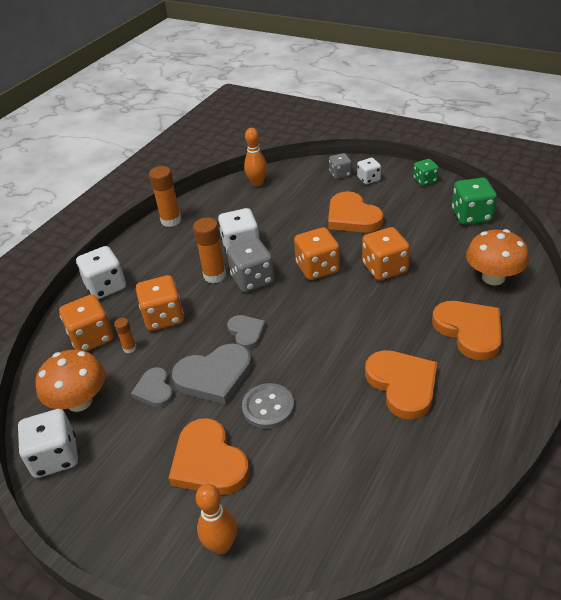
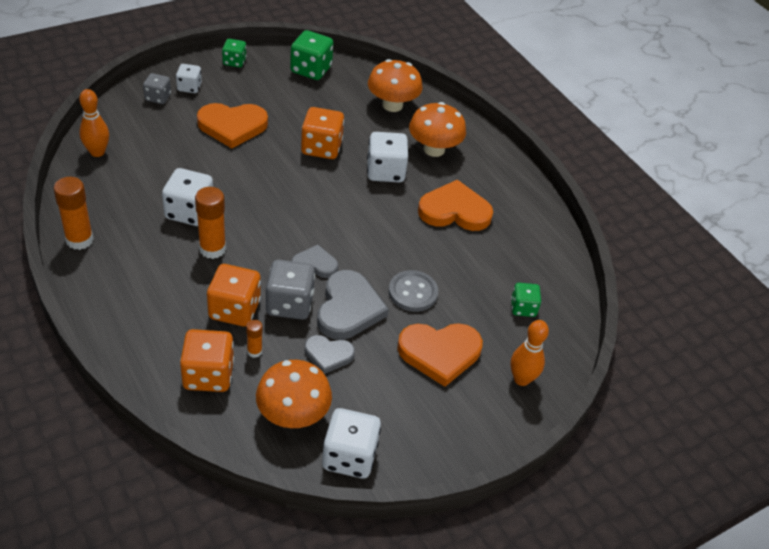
camera: 70 degrees left, 5 degrees up
white dice [76,246,126,299] -> white dice moved to [367,132,408,182]
grey dice [227,238,274,292] -> grey dice moved to [265,260,315,320]
orange dice [294,227,340,280] -> none
orange heart [432,301,502,360] -> orange mushroom [409,102,466,157]
none -> green dice [511,283,541,317]

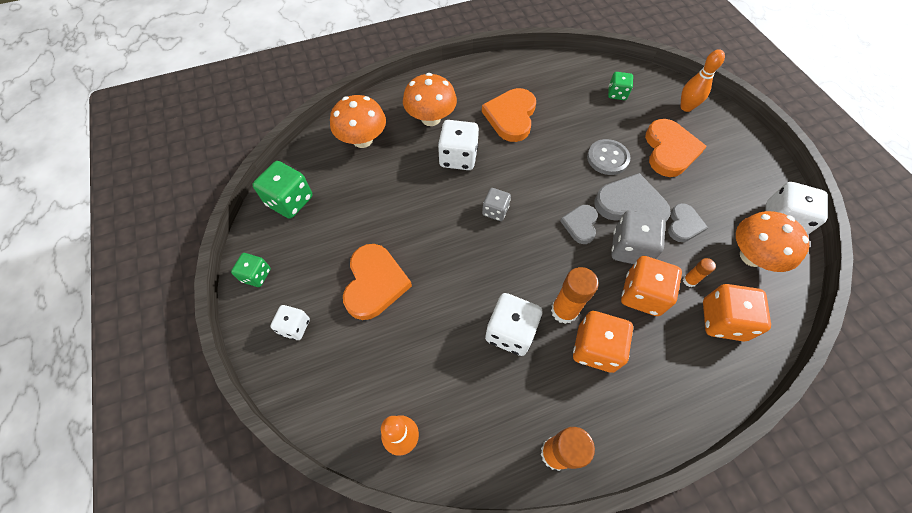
camera: 75 degrees left, 15 degrees up
grey dice [143,73,171,104] -> grey dice moved to [482,188,511,221]
orange dice [301,107,344,159] -> orange dice moved to [573,311,633,373]

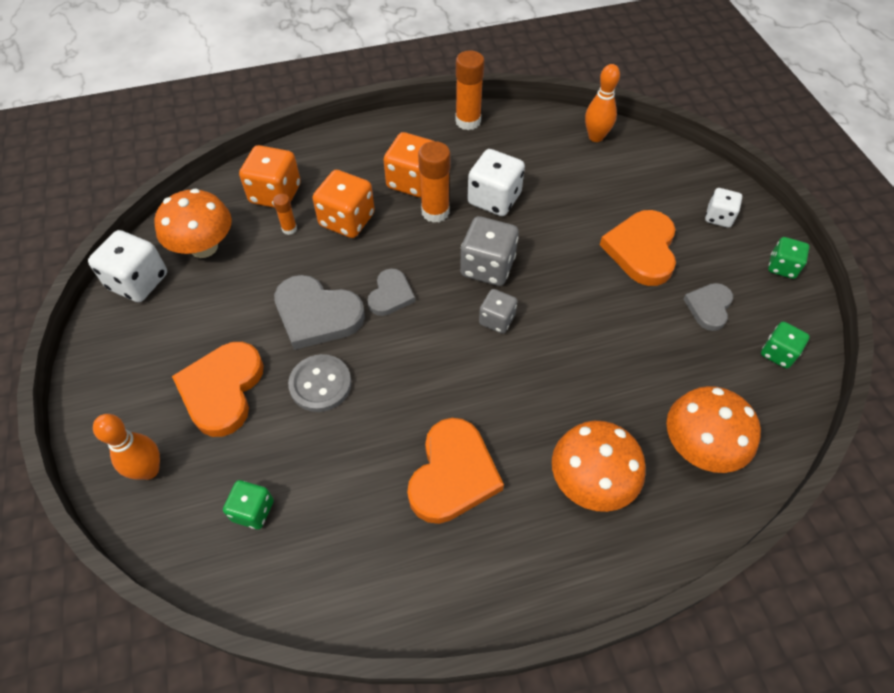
camera: 175 degrees left, 5 degrees down
green dice [253,161,313,219] -> green dice [761,322,810,369], size x0.60
white dice [438,120,479,170] -> none
grey dice [611,211,665,264] -> grey dice moved to [460,216,518,286]
grey heart [668,203,708,242] -> grey heart moved to [683,283,733,331]

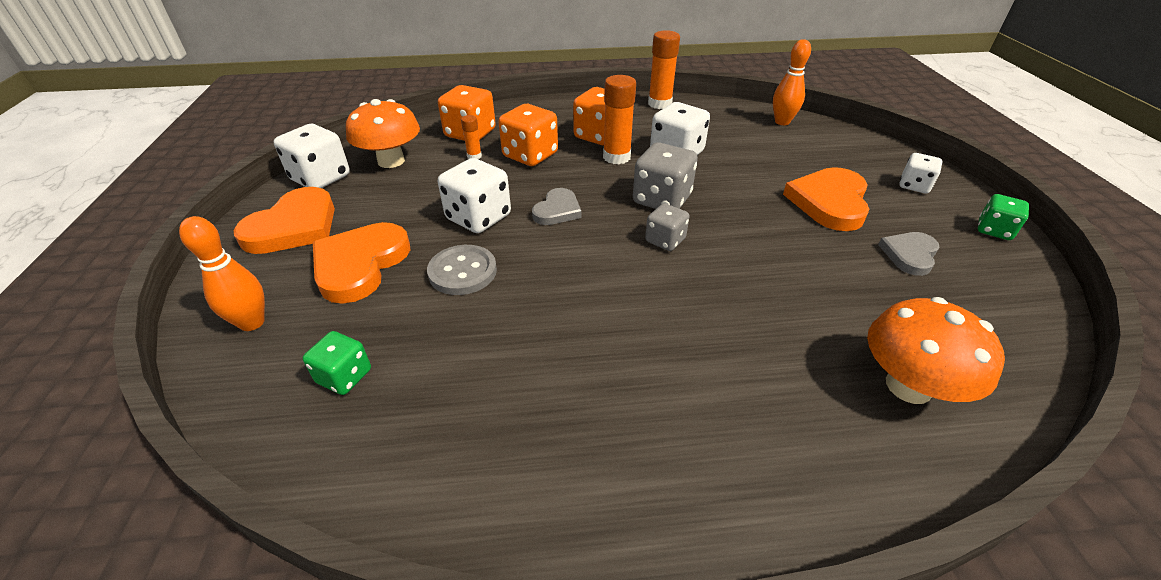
camera: 10 degrees right, 15 degrees down
grey heart [274,275,365,350] -> white dice [438,158,511,233]
orange heart [407,418,504,524] -> orange heart moved to [233,187,335,254]
orange mushroom [552,421,646,512] -> none
green dice [761,322,810,369] -> none

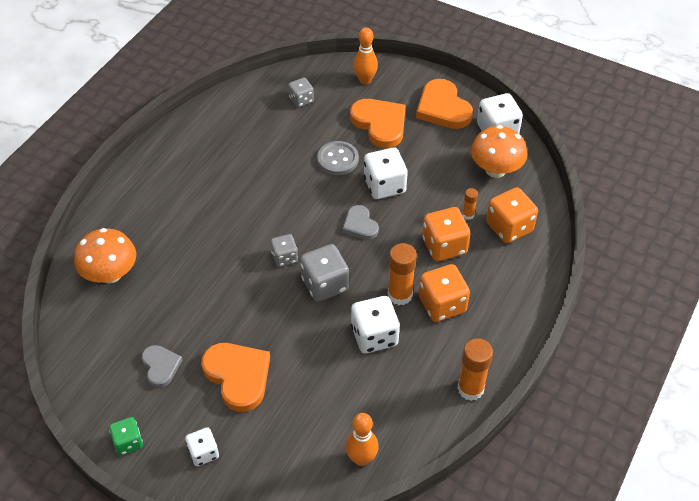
camera: 125 degrees right, 10 degrees up
green dice [303,331,371,395] -> grey dice [288,78,314,107]

